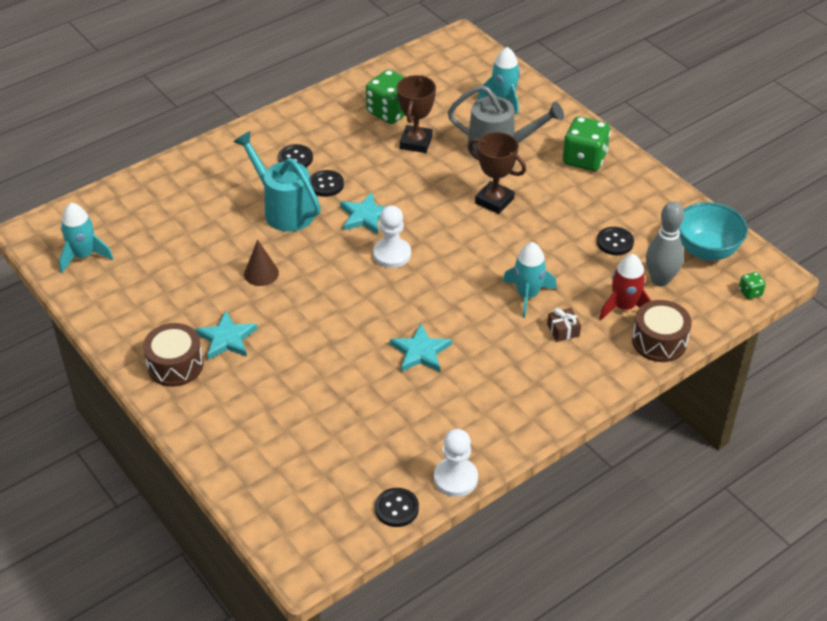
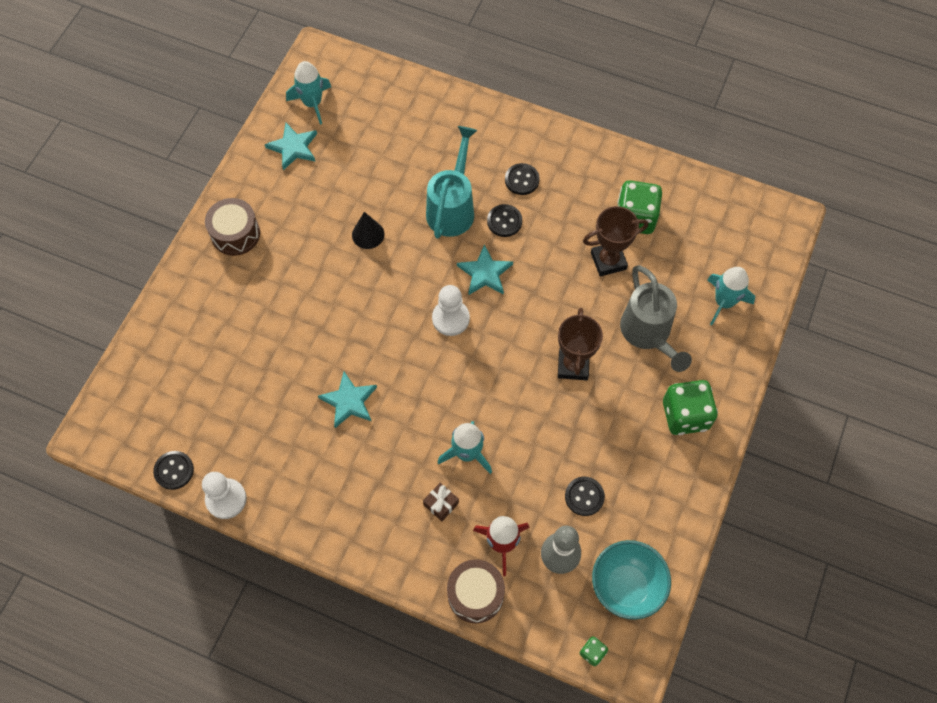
camera: 60 degrees right, 20 degrees up
turquoise star [195,311,258,360] -> turquoise star moved to [265,123,317,170]
brown cone [244,239,279,286] -> black cone [352,212,385,249]

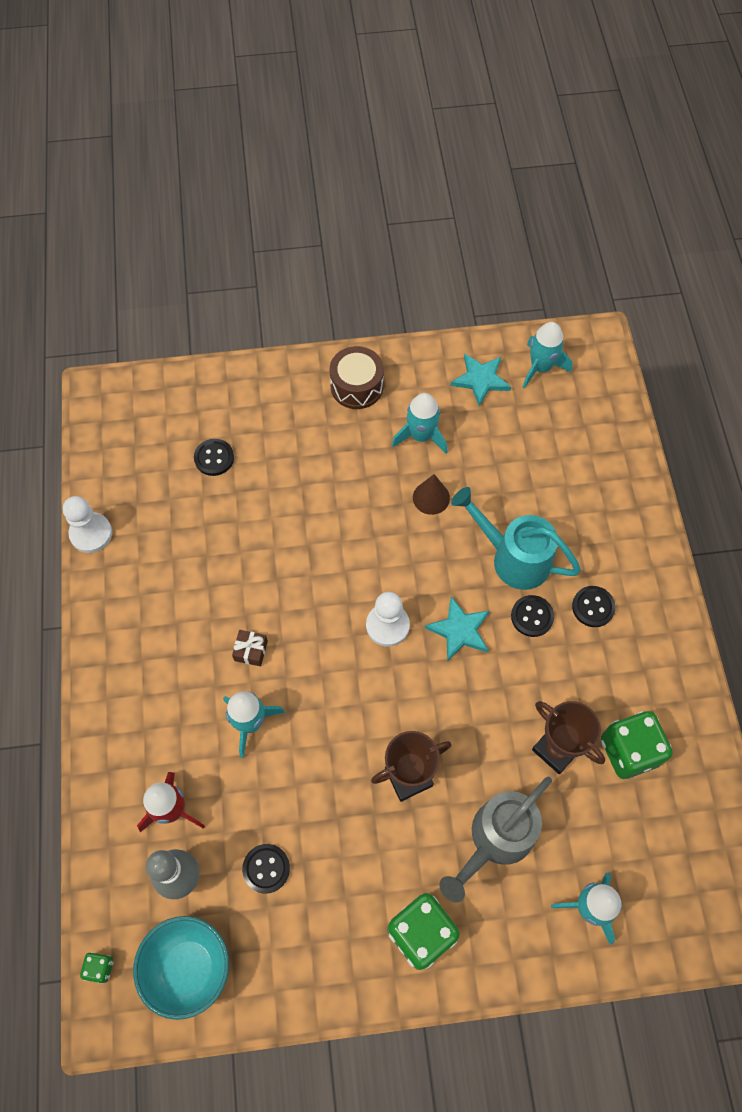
camera: 60 degrees right, 0 degrees up
black button [153,451,194,490] -> black button moved to [194,439,234,476]
turquoise star [318,372,377,428] -> none
black cone [352,212,385,249] -> brown cone [413,474,450,515]
brown gift [423,483,459,521] -> brown gift moved to [232,630,268,666]
turquoise watering can [426,126,477,239] -> turquoise watering can turned 135 degrees counterclockwise [451,487,581,590]
brown drum [447,559,505,623] -> none
none -> turquoise rocket [392,393,447,454]

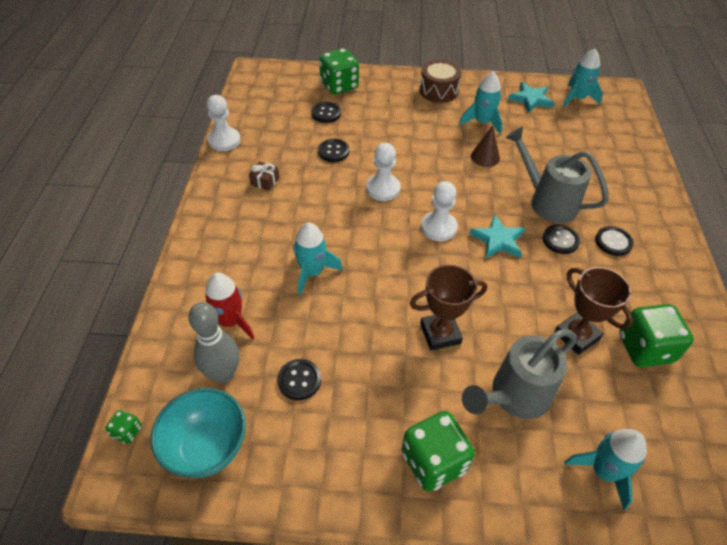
camera: 10 degrees right, 15 degrees down
brown gift [232,630,268,666] -> brown gift moved to [249,161,279,191]
turquoise watering can [451,487,581,590] -> grey watering can [505,127,609,223]
none -> black button [318,139,349,162]
none -> green dice [319,48,359,94]
none -> white pawn [366,142,400,201]

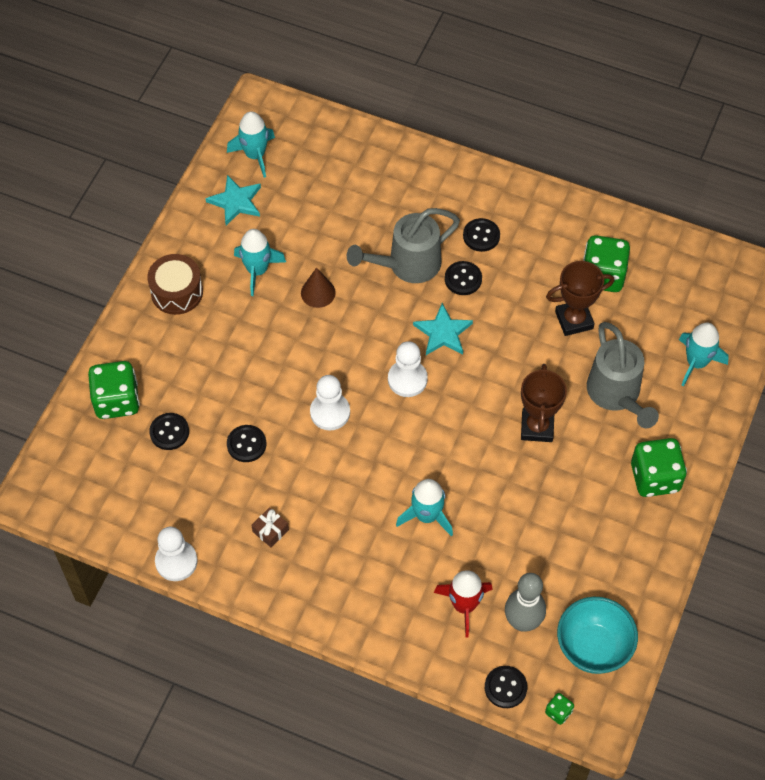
camera: 70 degrees left, 10 degrees up
black button [277,359,321,400] -> black button moved to [485,666,527,708]

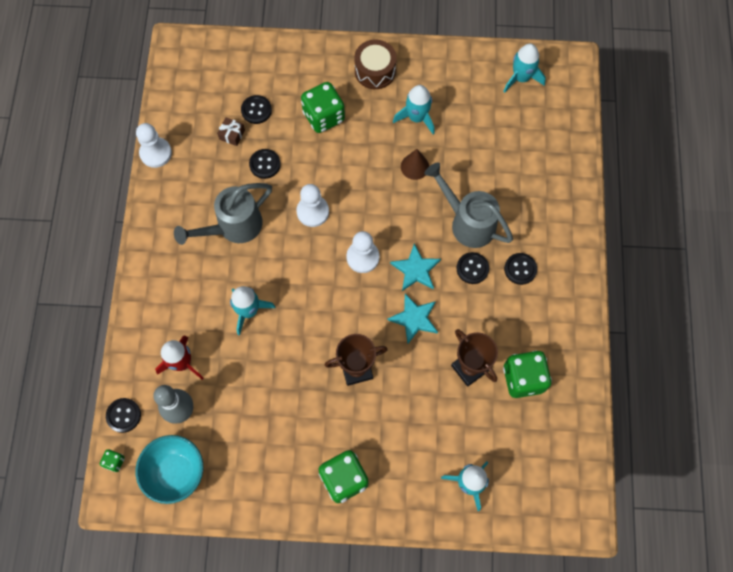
camera: 70 degrees right, 10 degrees up
green dice [88,361,140,419] -> green dice moved to [301,82,345,133]
turquoise star [205,175,261,225] -> turquoise star moved to [387,293,438,343]
brown gift [252,507,289,548] -> brown gift moved to [217,117,245,146]
grey watering can [587,322,659,428] -> grey watering can moved to [174,183,272,245]

